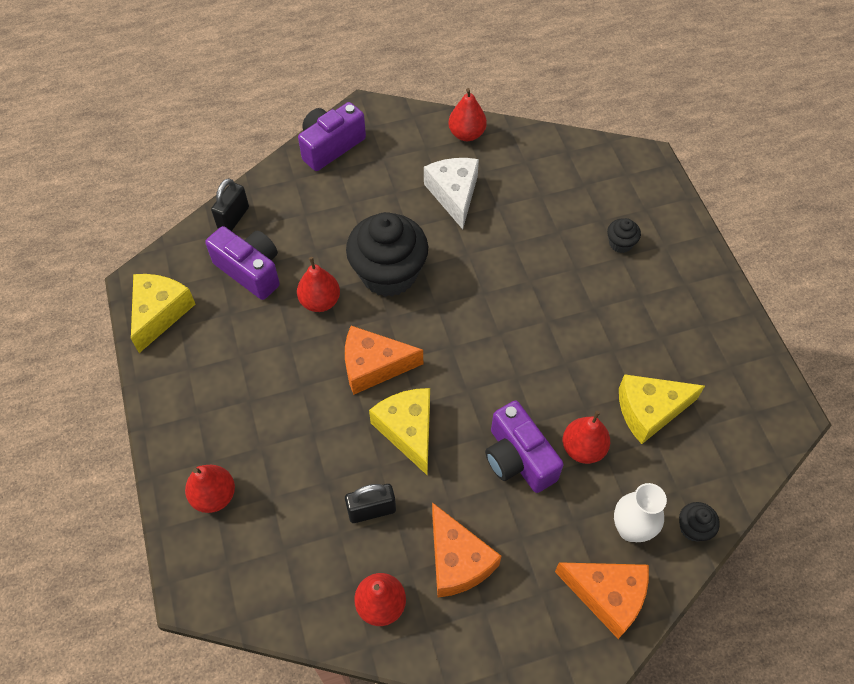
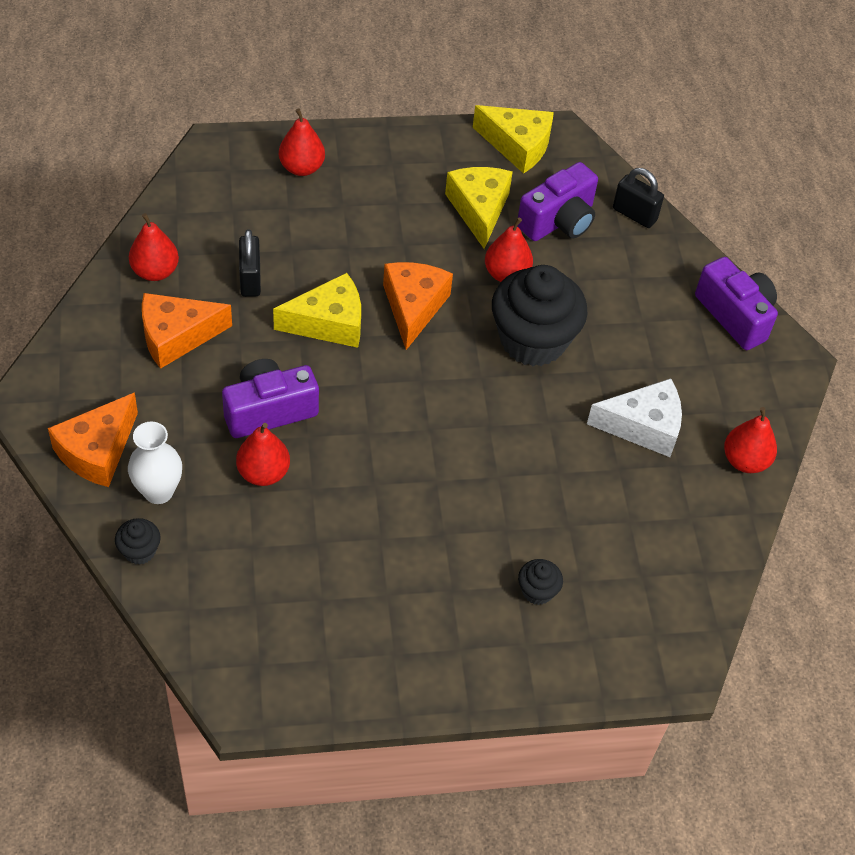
camera: 95 degrees right, 5 degrees down
yellow cheese [619,374,705,444] -> yellow cheese moved to [445,167,513,249]

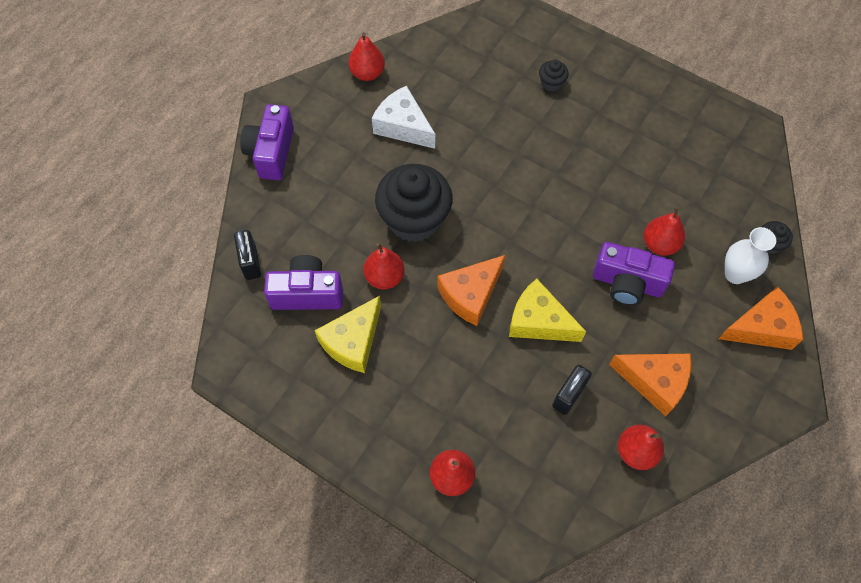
camera: 135 degrees left, 10 degrees up
yellow cheese [473,105,554,174] -> none

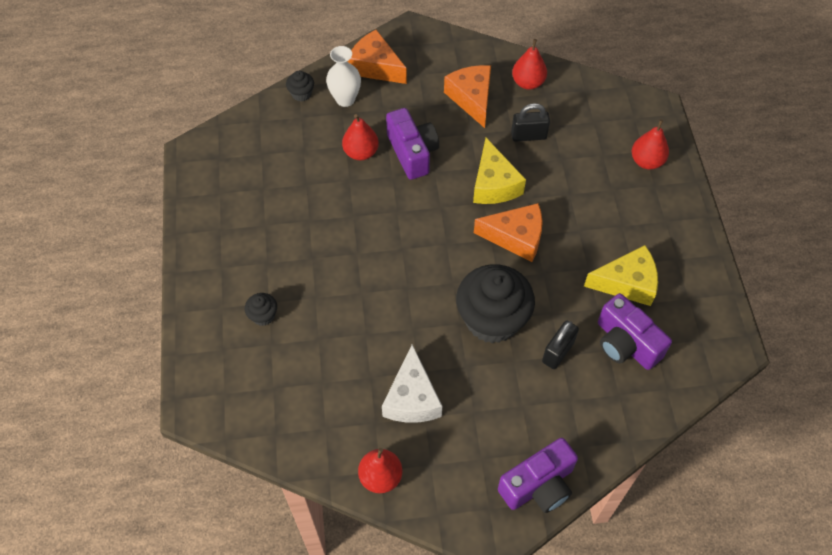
camera: 130 degrees left, 5 degrees down
black padlock [234,230,261,280] -> black padlock moved to [542,321,579,369]
red pear [363,243,405,289] -> none

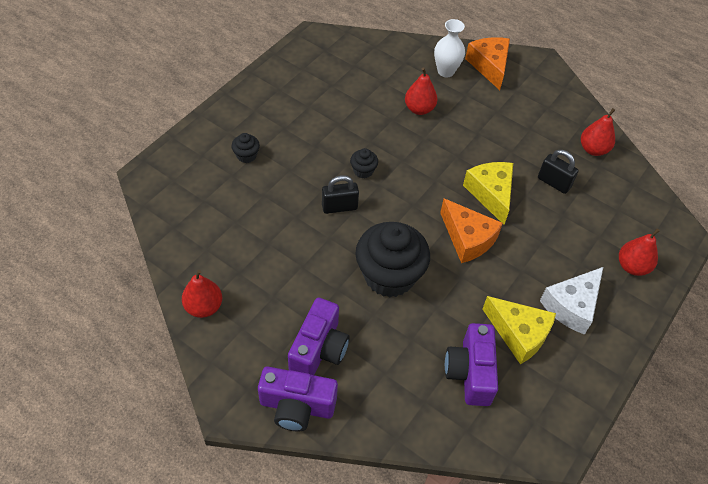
camera: 40 degrees right, 5 degrees down
black cupcake [286,71,314,101] -> black cupcake moved to [350,148,378,179]
white cheese [382,344,442,422] -> white cheese moved to [540,267,603,335]
purple camera [386,108,439,180] -> purple camera moved to [288,298,350,375]
orange cheese [444,65,491,128] -> none
yellow cheese [473,138,526,204] -> yellow cheese turned 135 degrees clockwise [463,162,513,225]
black padlock [542,321,579,369] -> black padlock moved to [322,175,359,214]

